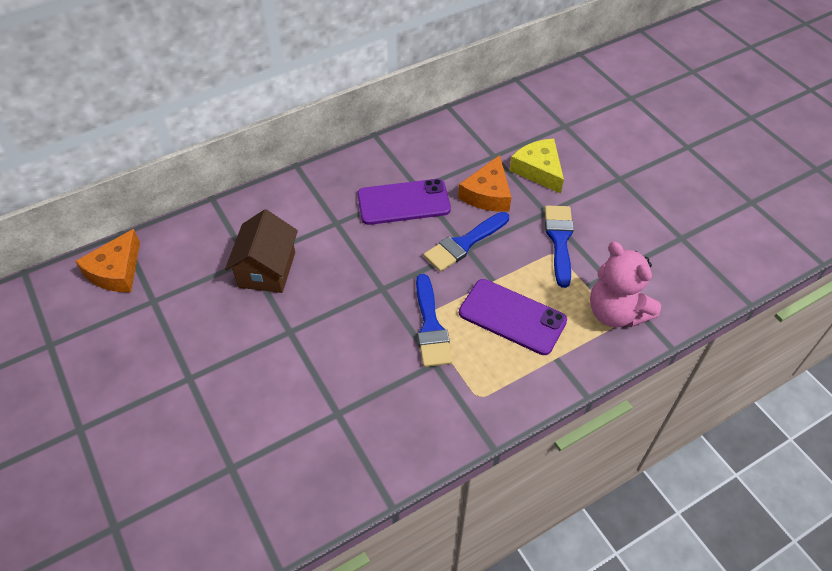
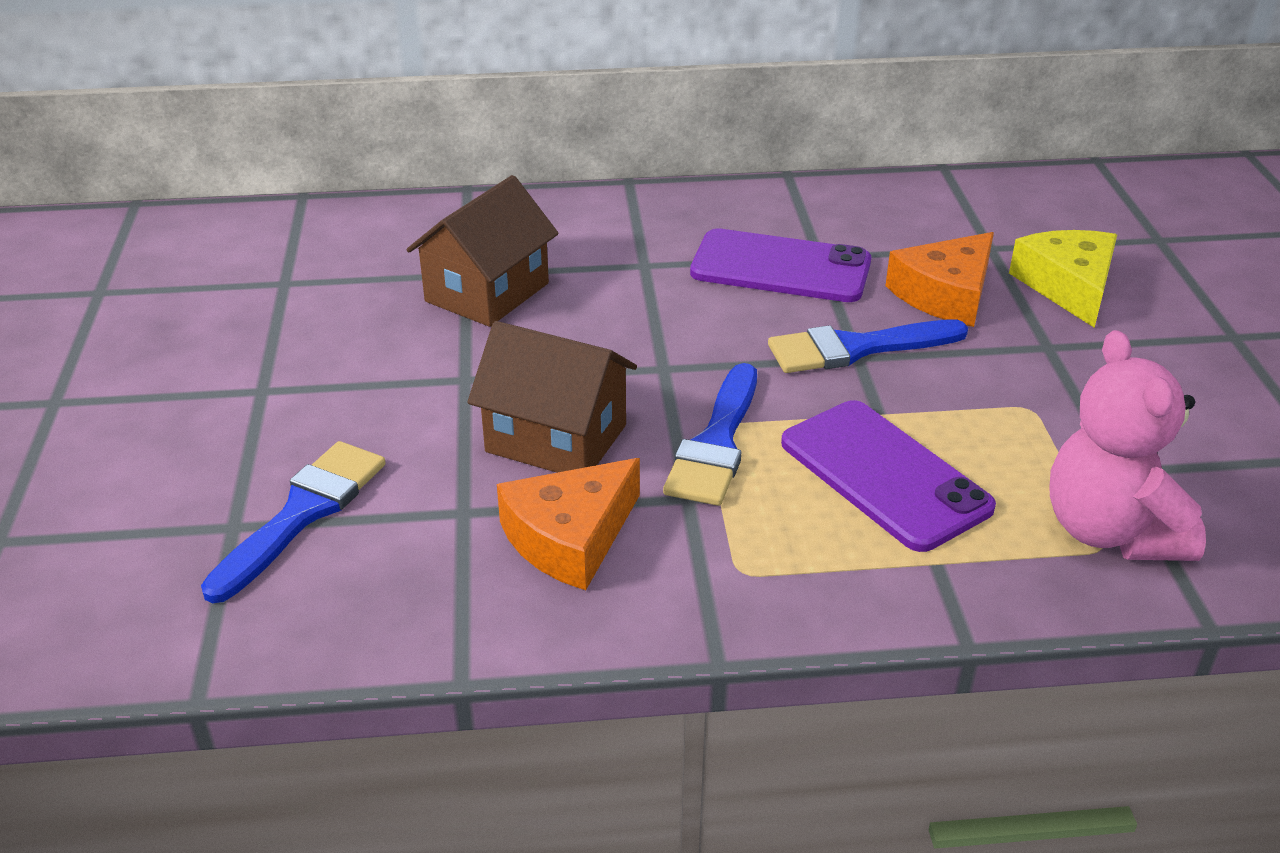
camera: 25 degrees right, 15 degrees down
orange cheese [75,229,140,292] -> orange cheese moved to [497,458,640,590]
blue brush [545,206,574,288] -> blue brush moved to [201,441,386,603]
none -> brown house [467,321,637,473]

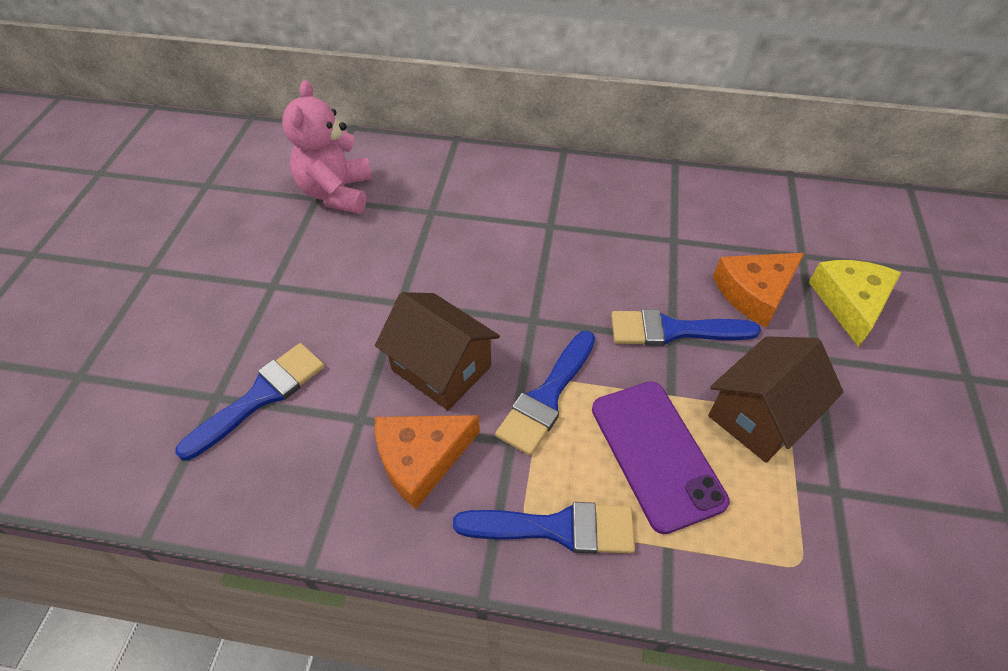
camera: 15 degrees right, 15 degrees up
brown house [406,175,559,327] -> brown house moved to [708,336,844,463]
purple phone [690,228,871,302] -> none
pink teddy bear [1049,330,1206,561] -> pink teddy bear moved to [282,80,372,214]
none -> blue brush [453,502,635,554]

